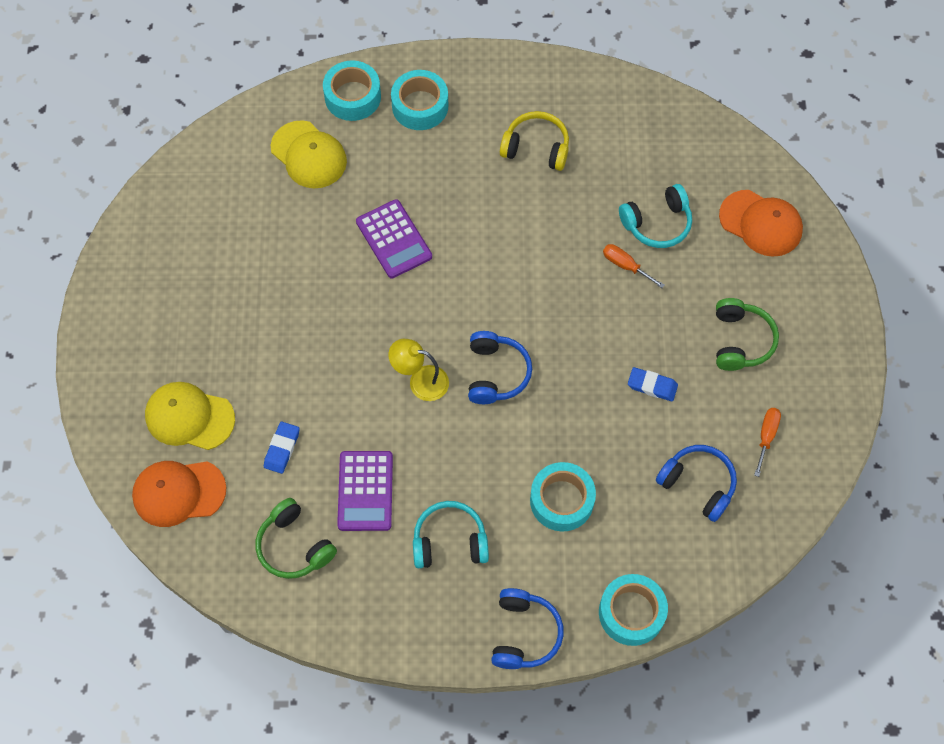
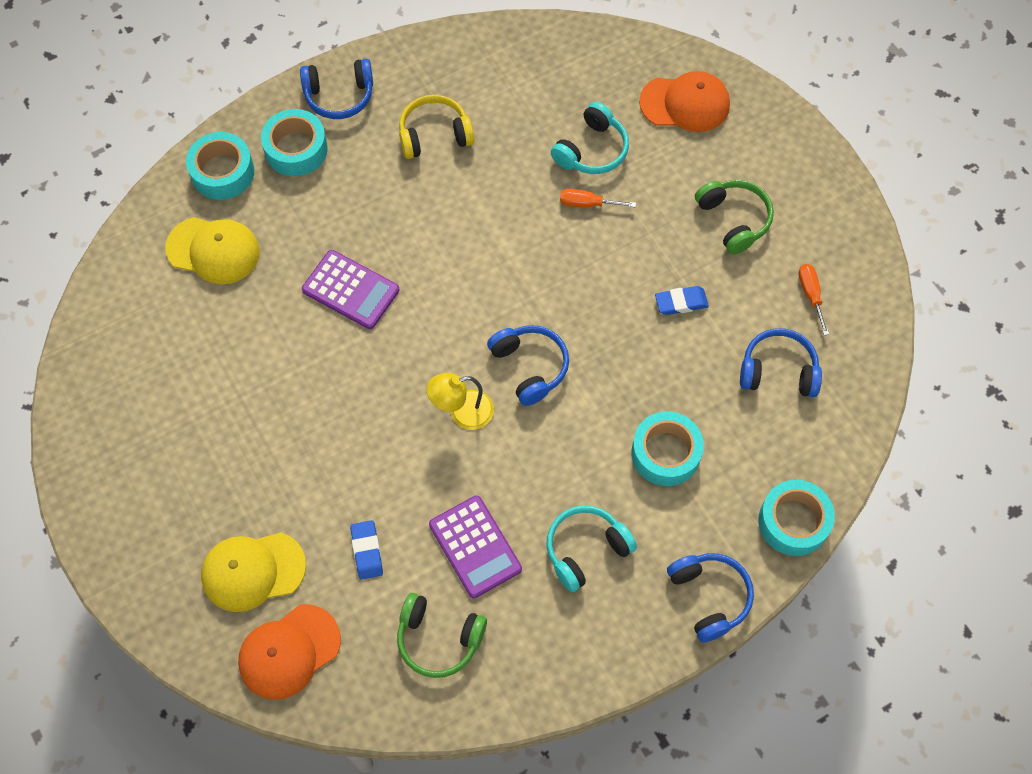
camera: 30 degrees left, 0 degrees up
none -> blue headphones [300,59,373,119]

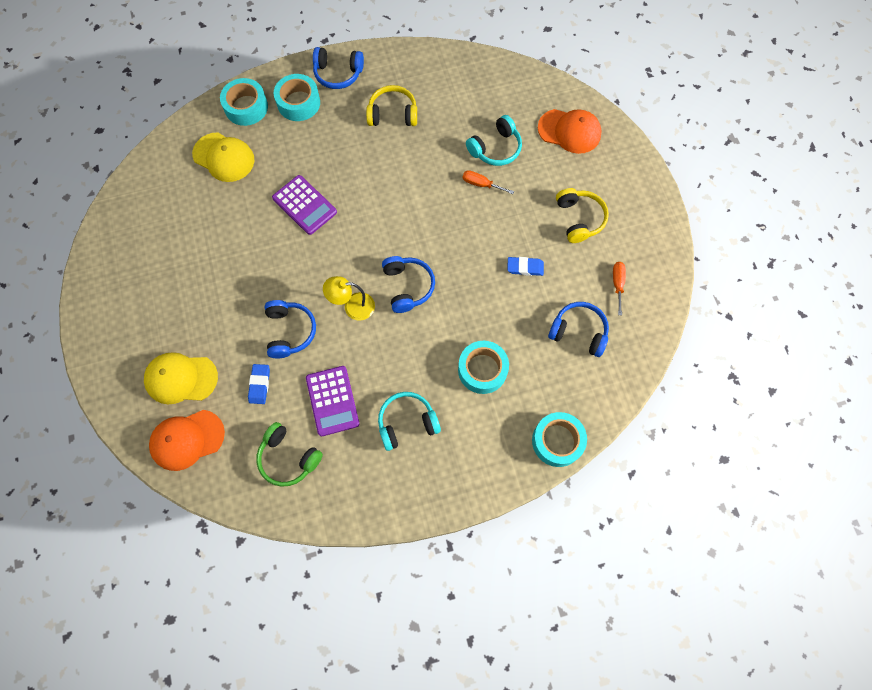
camera: 15 degrees right, 5 degrees up
blue headphones [667,553,754,643] -> blue headphones moved to [265,300,316,359]
green headphones [695,180,774,255] -> yellow headphones [556,188,609,243]

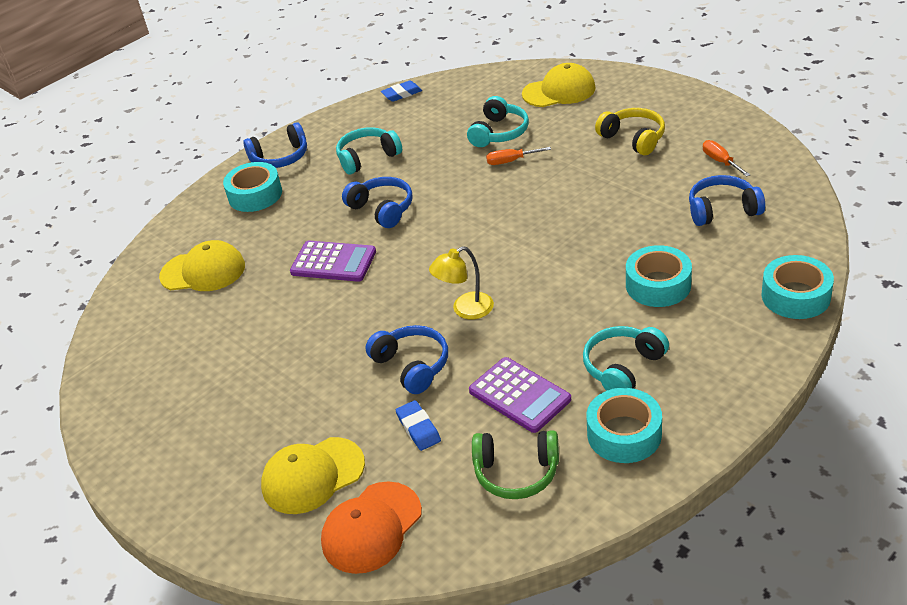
camera: 25 degrees left, 30 degrees down
turquoise tape [220,78,268,126] -> turquoise tape moved to [586,388,662,463]
yellow headphones [366,85,417,126] -> turquoise headphones [336,127,402,175]
blue headphones [382,256,435,313] -> blue headphones moved to [342,177,413,228]
blue eraser [507,257,544,276] -> blue eraser moved to [381,81,422,102]
orange cap [538,109,602,154] -> yellow cap [522,63,595,107]

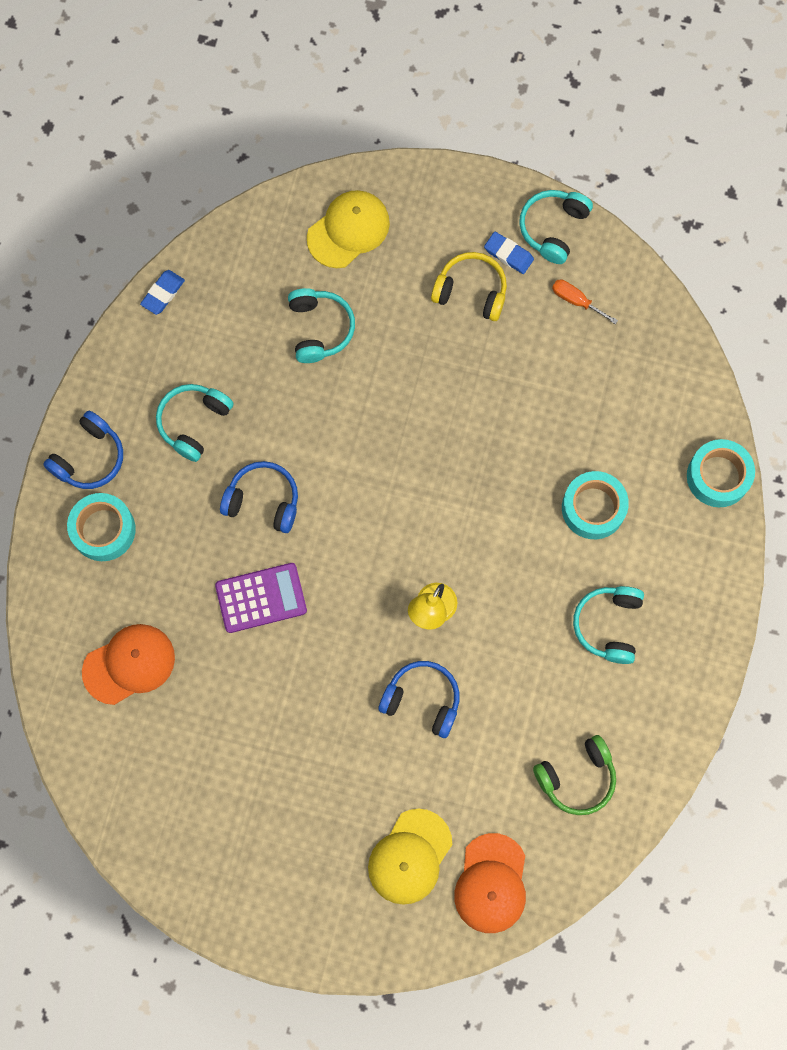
camera: 35 degrees left, 35 degrees up
yellow cap [159,240,245,291] -> orange cap [82,624,175,705]
blue eraser [396,400,441,451] -> blue eraser moved to [484,232,534,274]
purple calculator [469,357,571,433] -> none
orange screwdriver [486,147,551,165] -> none
turquoise tape [586,388,662,463] -> none
blue headphones [689,175,765,226] -> none
none -> turquoise headphones [519,190,593,264]

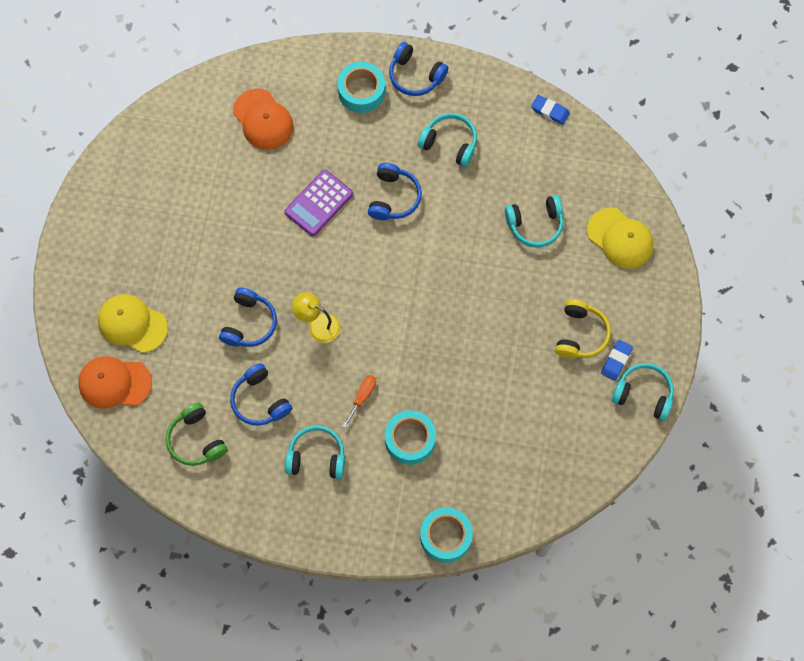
camera: 85 degrees right, 5 degrees down
purple calculator [215,563,307,633] -> purple calculator turned 60 degrees clockwise [284,170,353,236]
orange screwdriver [552,280,618,324] -> orange screwdriver moved to [342,375,376,428]
none -> blue headphones [230,363,292,426]

